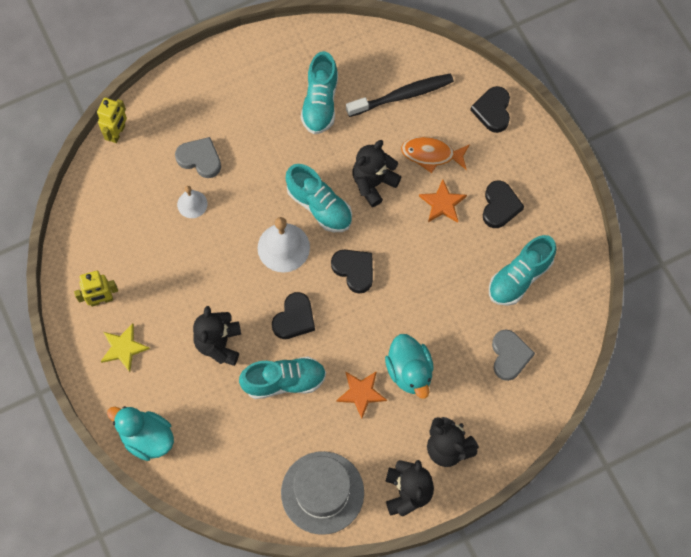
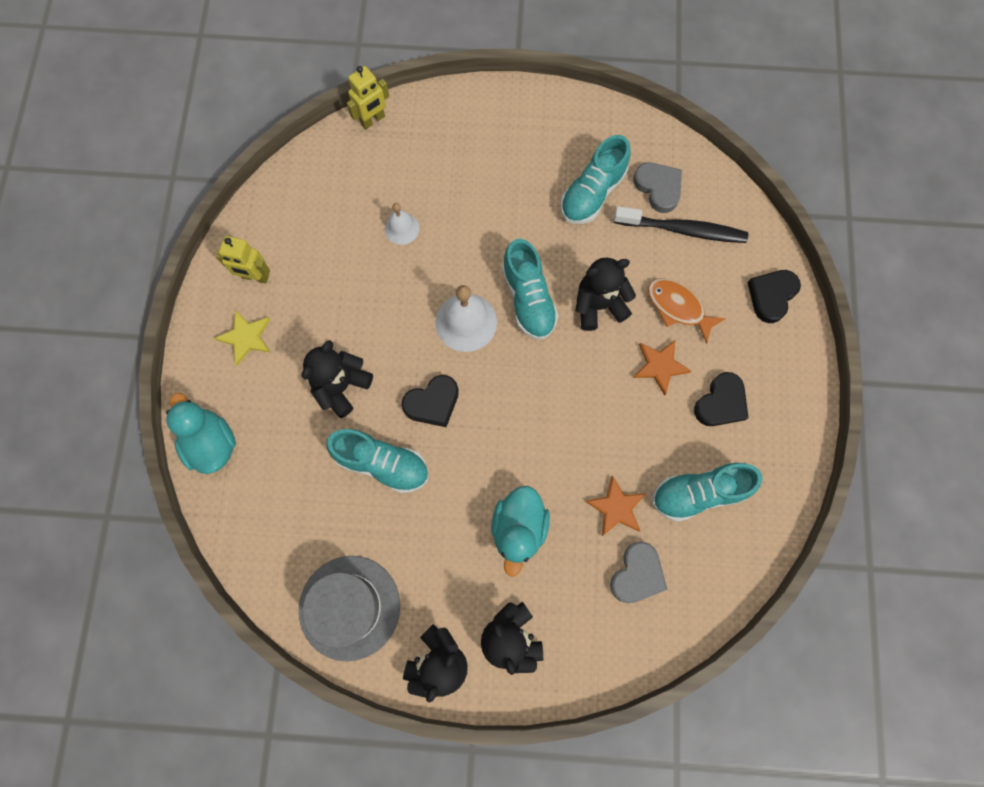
camera: 30 degrees right, 5 degrees up
grey heart [175,137,221,178] -> grey heart moved to [633,163,682,213]
black heart [331,250,373,294] -> none
orange star [336,371,387,419] -> orange star moved to [585,475,646,536]

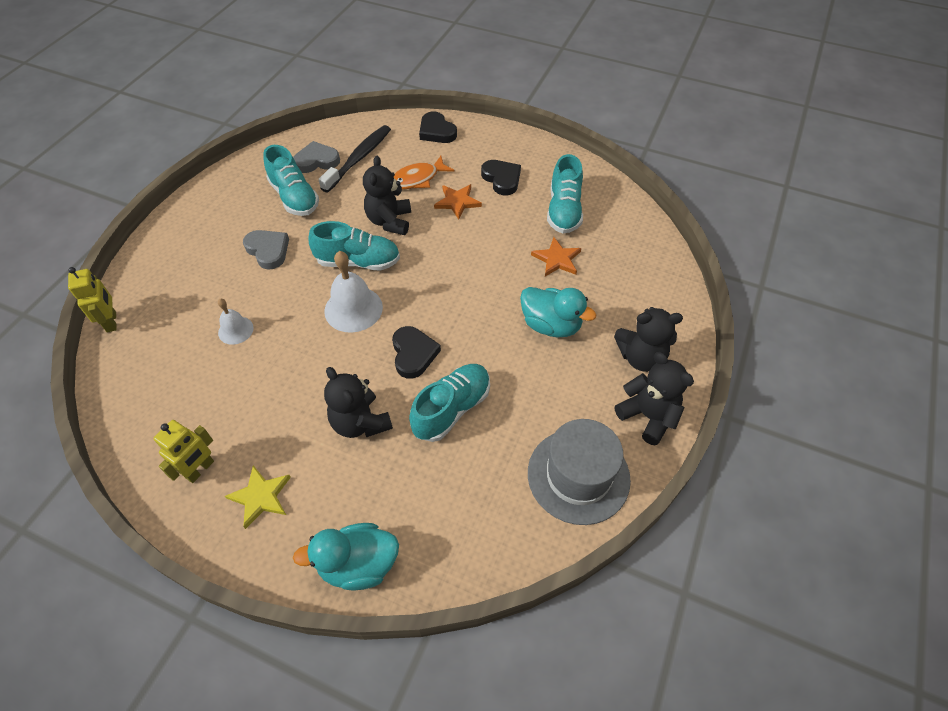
camera: 70 degrees left, 20 degrees down
grey heart [610,542,667,603] -> grey heart moved to [243,230,289,270]

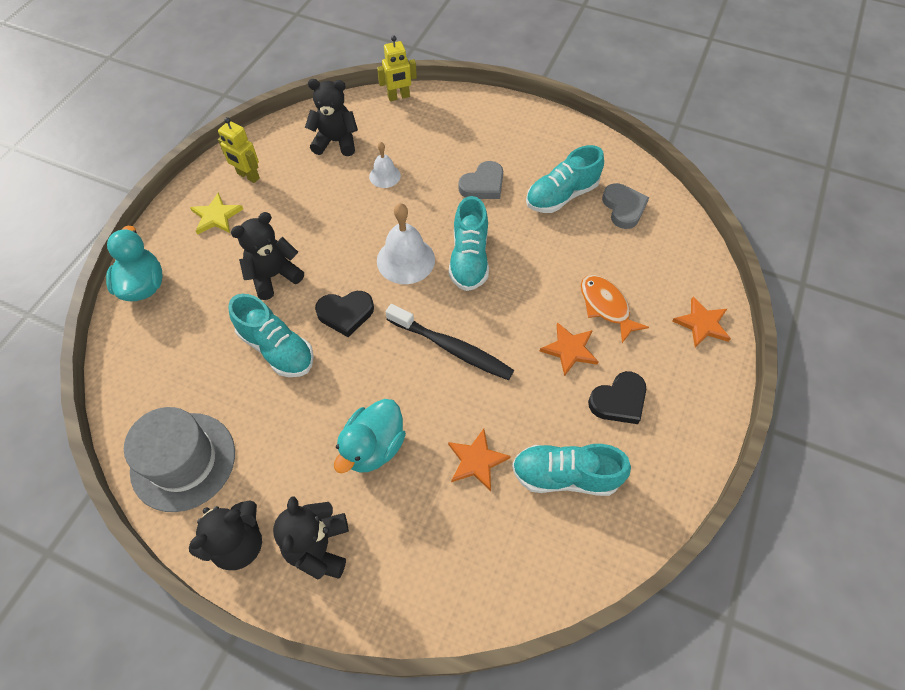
camera: 90 degrees right, 5 degrees up
black toothbrush [318,125,391,192] -> black toothbrush moved to [385,304,514,380]
black teddy bear [363,156,411,235] -> black teddy bear moved to [305,79,358,156]
black heart [419,111,457,143] -> orange star [672,297,731,348]

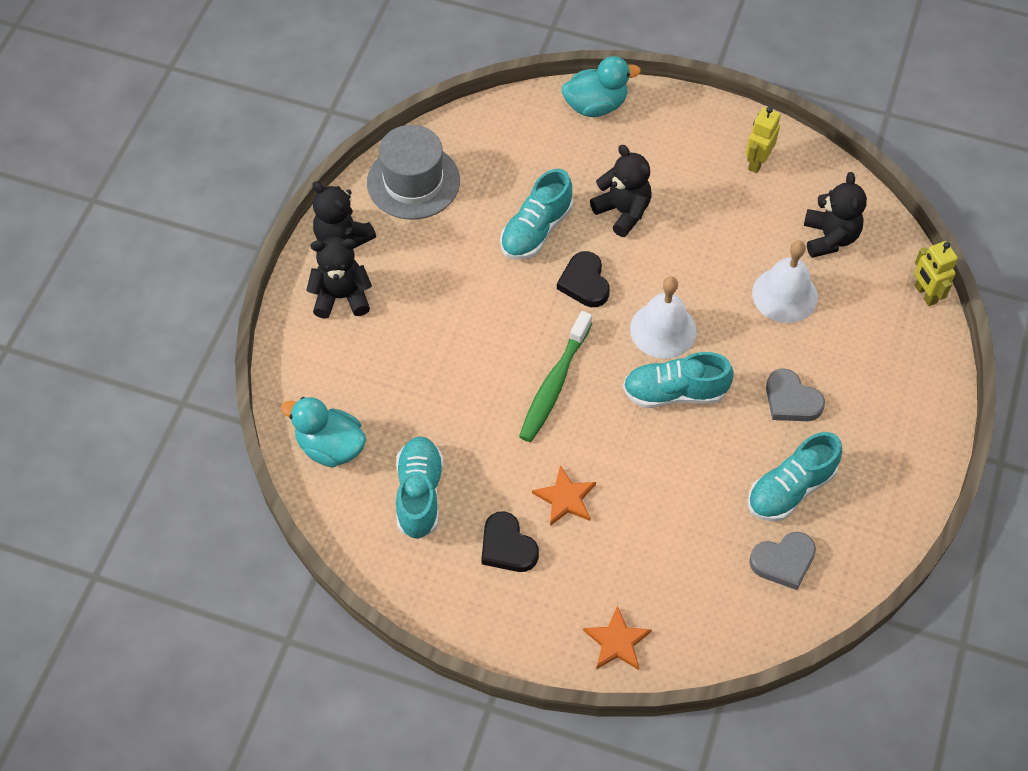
camera: 85 degrees right, 0 degrees up
yellow star [190,192,243,235] -> none
turquoise duck [334,399,406,473] -> turquoise duck moved to [281,397,366,468]
white bell [369,142,401,188] -> white bell [752,241,818,323], size x1.71
black toothbrush [385,304,514,380] -> green toothbrush [519,311,592,442]
orange star [448,429,511,491] -> none
turquoise shoe [526,145,604,213] -> turquoise shoe turned 90 degrees counterclockwise [748,432,842,521]
orange fish [581,275,649,343] -> none

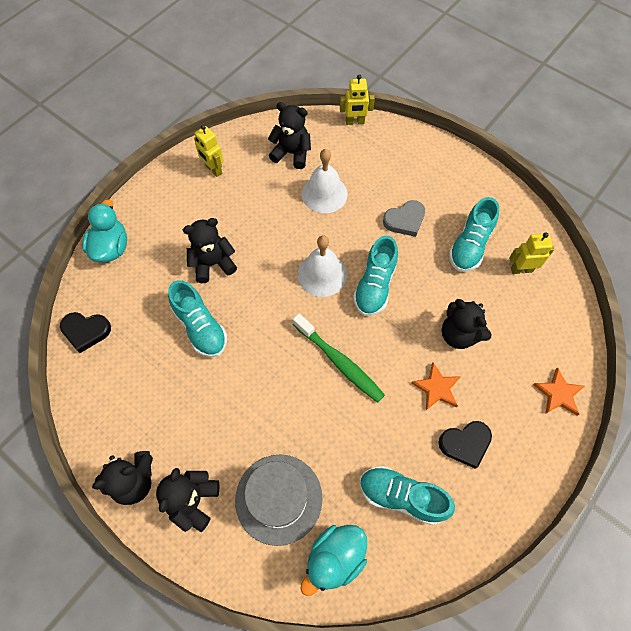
camera: 70 degrees left, 5 degrees up
grey hat [367,125,460,220] -> grey hat moved to [235,455,323,546]
black heart [557,251,610,307] -> black heart moved to [60,312,111,353]
turquoise shoe [748,432,842,521] -> turquoise shoe turned 45 degrees clockwise [449,197,499,272]
grey heart [749,532,816,590] -> yellow robot [509,232,554,274]
none -> black teddy bear [442,299,492,349]

